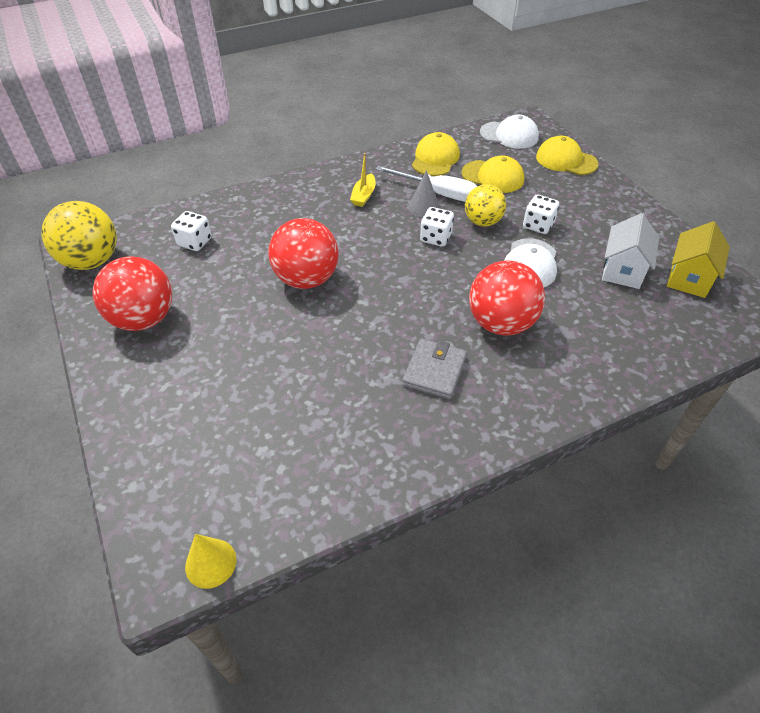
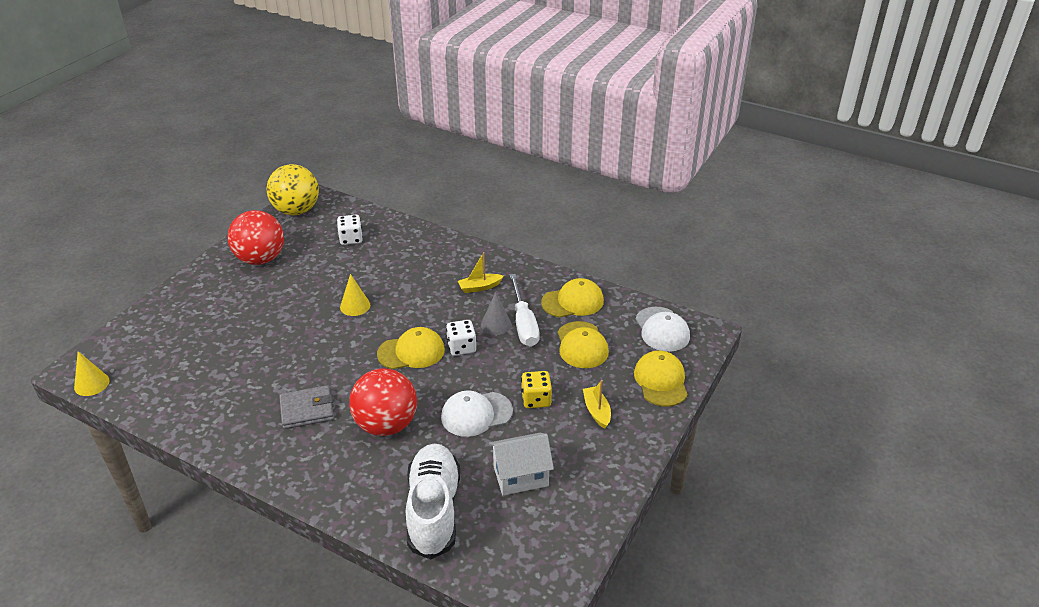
camera: 55 degrees right, 10 degrees down
red ball [268,218,339,289] -> yellow cone [340,274,370,316]
yellow ball [465,185,506,227] -> none
white dice [523,195,559,234] -> yellow dice [521,371,552,408]
yellow house [667,221,730,298] -> none
none -> yellow cap [377,327,445,369]
none -> white shoe [406,443,460,559]
none -> yellow boat [583,380,611,429]

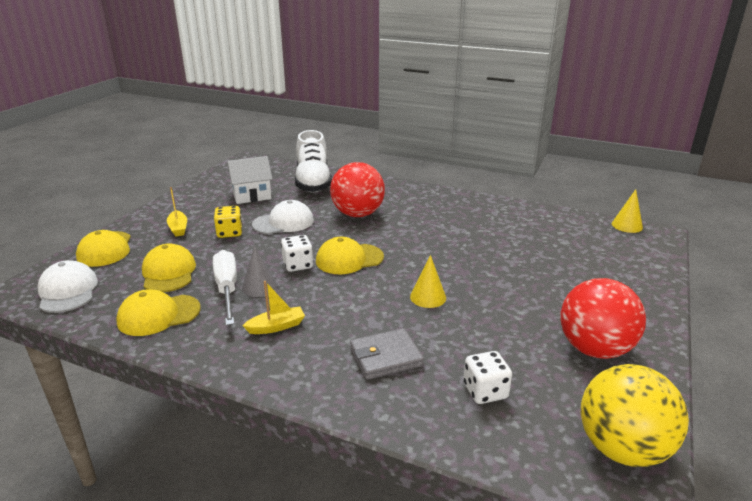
camera: 175 degrees right, 10 degrees down
grey wallet [279,385,334,429] -> grey wallet moved to [350,328,424,380]

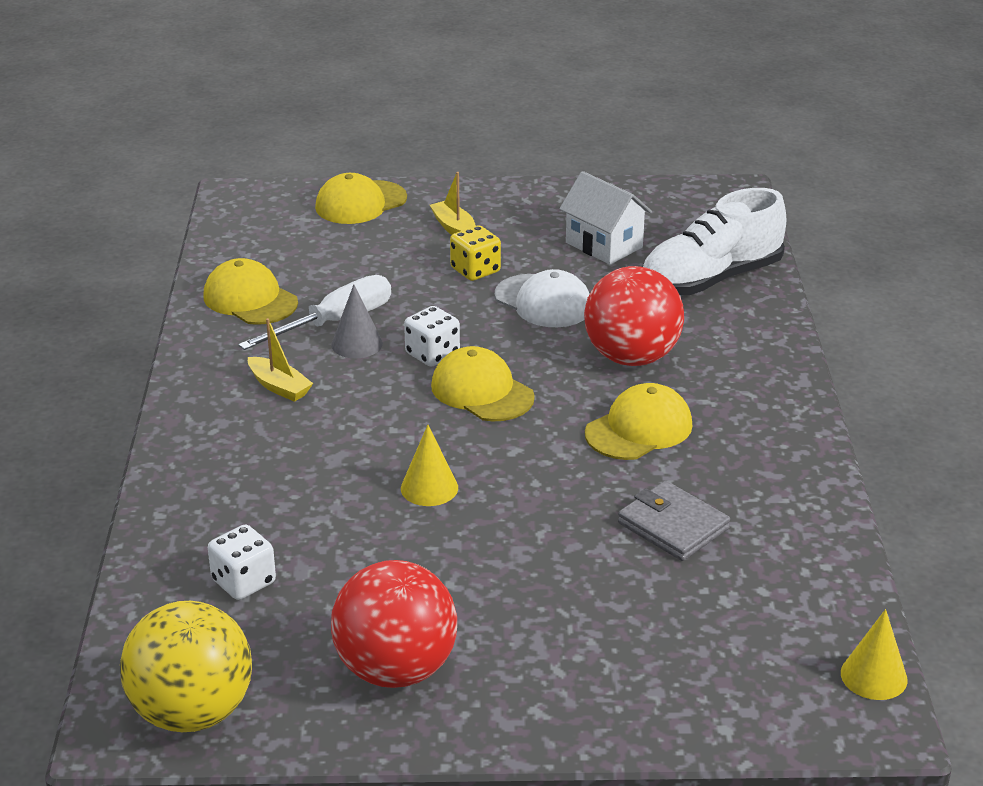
camera: 65 degrees right, 5 degrees up
white cap [37,260,98,313] -> none
yellow cap [142,243,196,292] -> yellow cap moved to [585,383,692,460]
yellow boat [167,187,187,236] -> yellow boat turned 105 degrees clockwise [430,172,476,235]
grey wallet [350,328,424,380] -> grey wallet moved to [618,481,730,561]

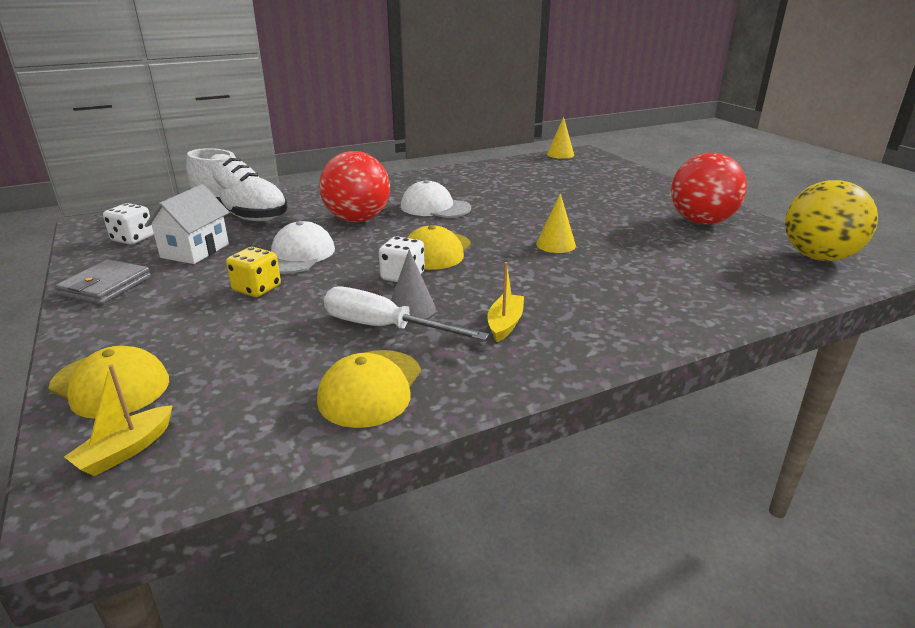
camera: 115 degrees left, 5 degrees down
white dice [208,524,276,600] -> white dice moved to [103,203,154,245]
yellow boat [430,172,476,235] -> yellow boat moved to [64,364,173,476]
yellow cap [585,383,692,460] -> white cap [401,180,471,218]
grey wallet [618,481,730,561] -> grey wallet moved to [55,259,151,305]

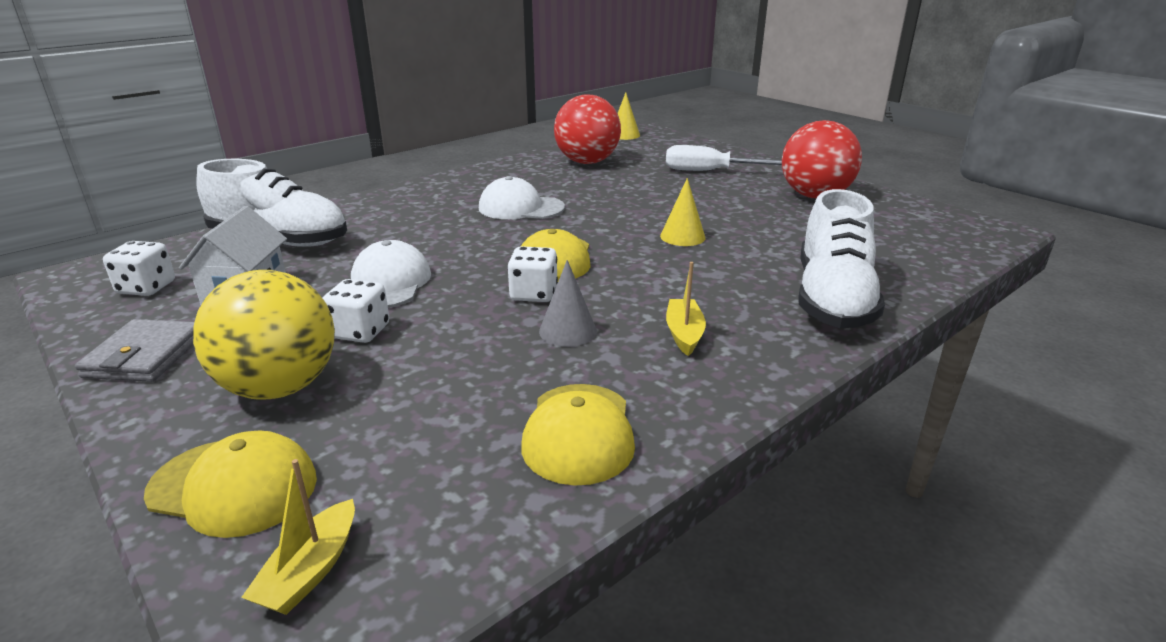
camera: 15 degrees left, 0 degrees up
yellow dice [226,247,281,297] -> white dice [323,279,389,343]
red ball [319,151,390,222] -> red ball moved to [554,94,621,164]
white screwdriver [324,286,489,341] -> white screwdriver moved to [666,145,782,171]
yellow ball [785,180,878,261] -> yellow ball moved to [193,270,335,400]
none -> white shoe [798,189,885,328]

